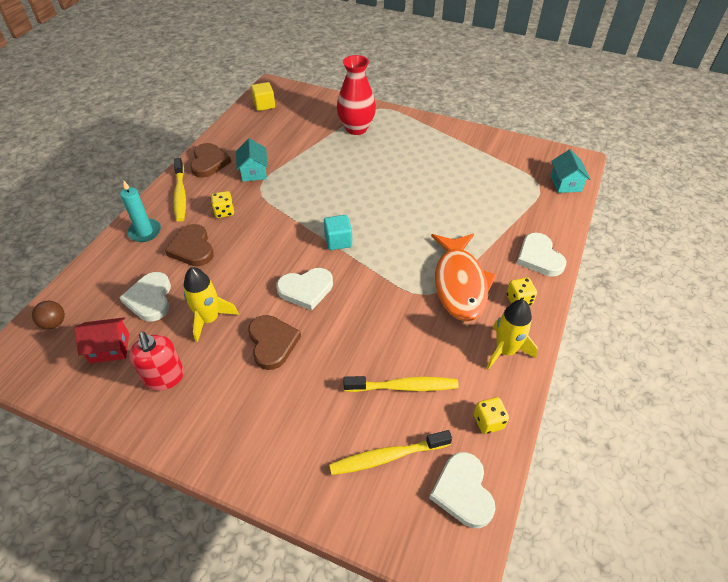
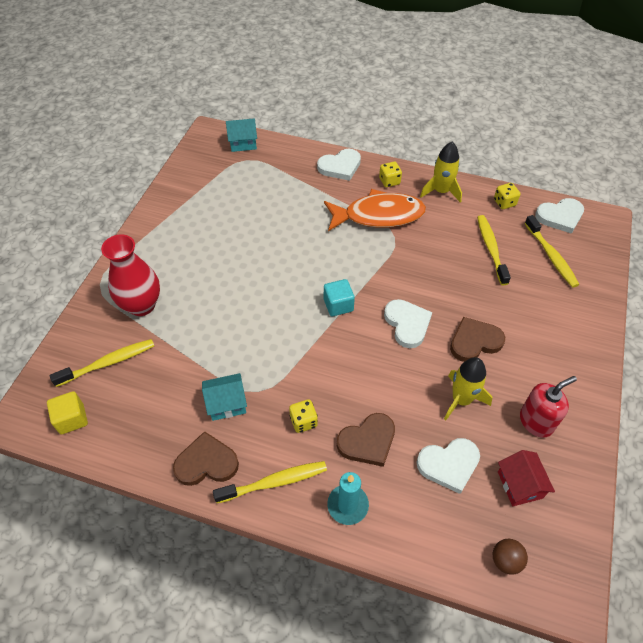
camera: 95 degrees left, 5 degrees up
none -> yellow toothbrush [50,339,154,387]

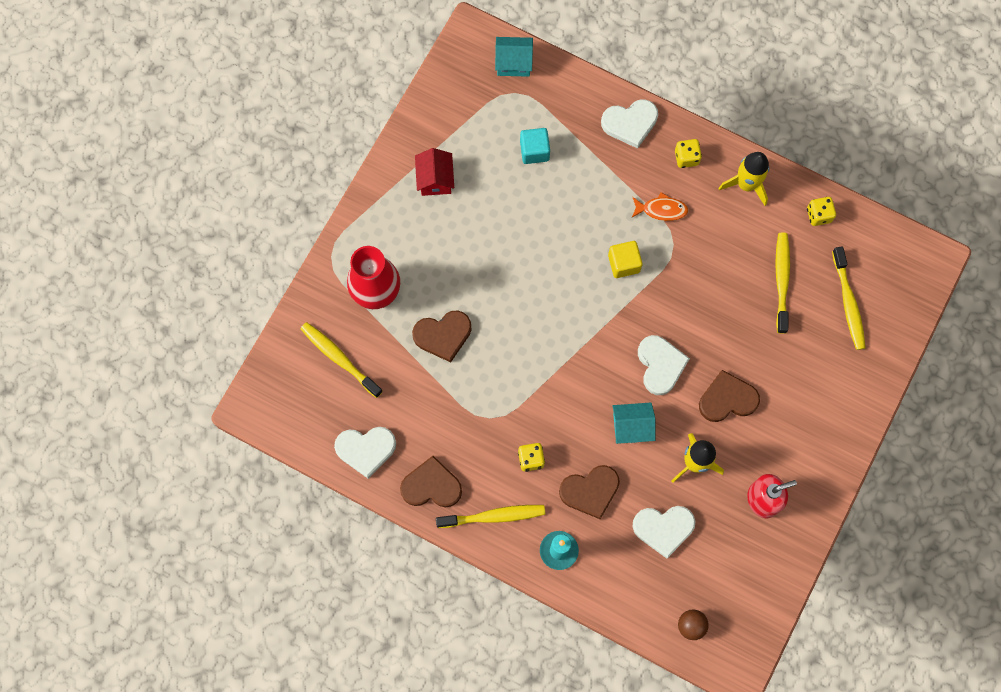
camera: 10 degrees right, 20 degrees up
yellow cube [47,391,88,435] -> yellow cube moved to [608,241,643,278]
yellow toothbrush [50,339,154,387] -> yellow toothbrush turned 120 degrees counterclockwise [300,322,383,398]
turquoise house [202,373,247,421] -> turquoise house moved to [613,403,655,444]
orange fish [324,189,426,231] -> orange fish [632,192,689,221], size x0.47
turquoise cube [324,279,355,316] -> turquoise cube moved to [520,128,550,164]
red house [498,450,555,506] -> red house moved to [415,148,454,196]
white heart [535,198,584,234] -> white heart moved to [334,427,396,479]
none -> brown heart [412,311,472,362]

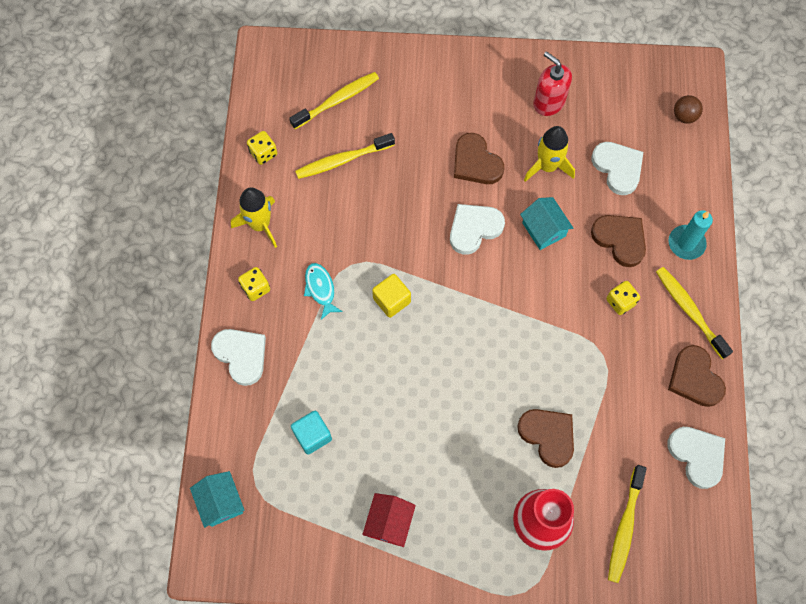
camera: 115 degrees left, 5 degrees down
red house [415,148,454,196] -> red house turned 45 degrees counterclockwise [362,493,416,547]
orange fish [632,192,689,221] -> turquoise fish [304,263,343,320]

